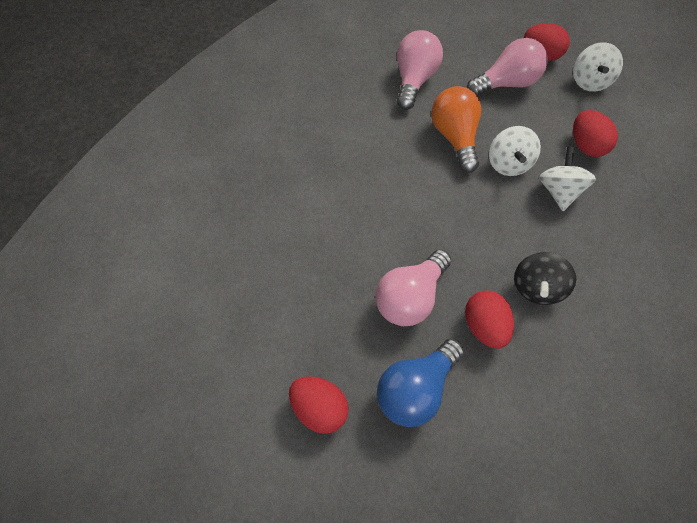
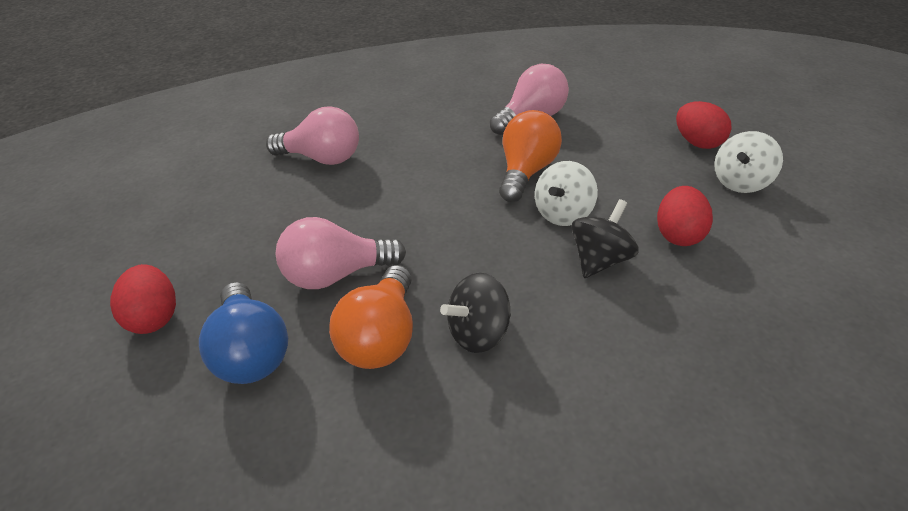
camera: 35 degrees right, 20 degrees down
blue light bulb [377,339,464,427] -> blue light bulb turned 105 degrees counterclockwise [199,282,288,384]
red egg [465,290,514,349] -> orange light bulb [329,265,413,369]
pink light bulb [467,38,548,96] -> pink light bulb moved to [266,106,359,165]
white spinning top [539,147,596,211] -> black spinning top [571,199,638,278]

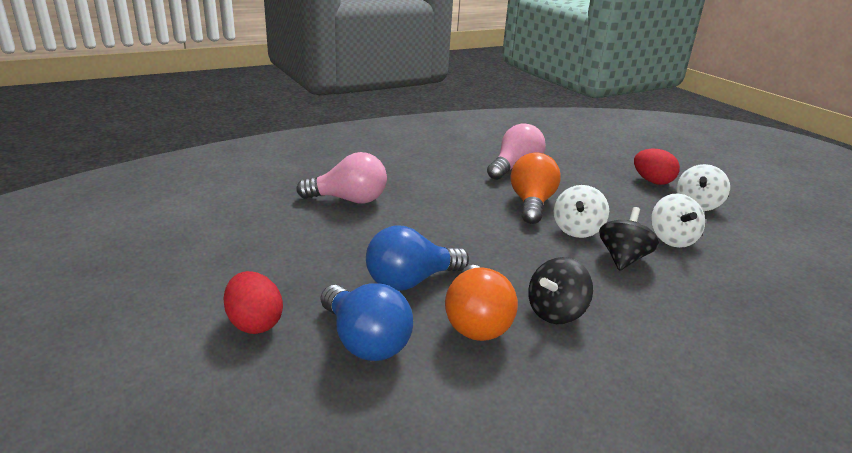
camera: 15 degrees left, 15 degrees down
pink light bulb [275,217,406,289] -> blue light bulb [366,226,469,291]
red egg [657,186,713,246] -> white spinning top [651,193,705,248]

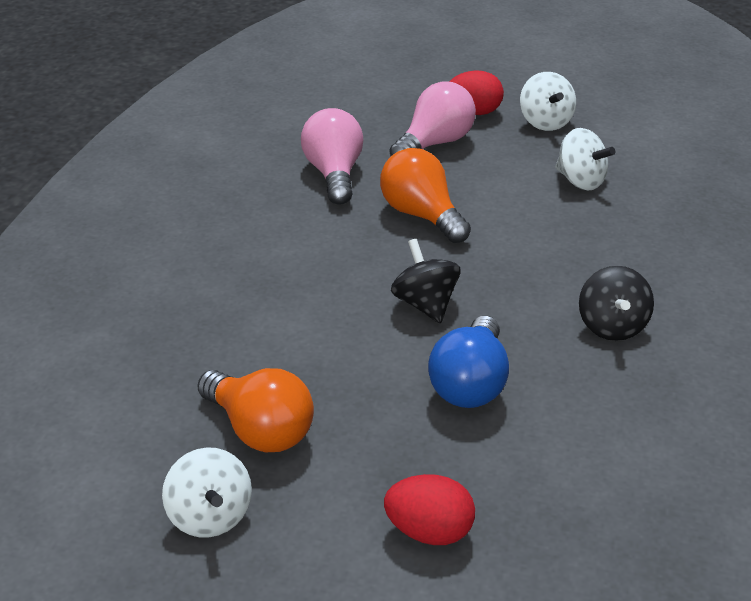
camera: 45 degrees left, 10 degrees up
pink light bulb [296,152,387,204] -> pink light bulb moved to [390,82,476,156]
blue light bulb [321,283,413,361] -> none
orange light bulb [445,265,518,341] -> orange light bulb moved to [197,368,314,452]
white spinning top [554,185,609,238] -> white spinning top moved to [162,447,252,538]
black spinning top [599,207,659,271] -> black spinning top moved to [391,239,460,323]

